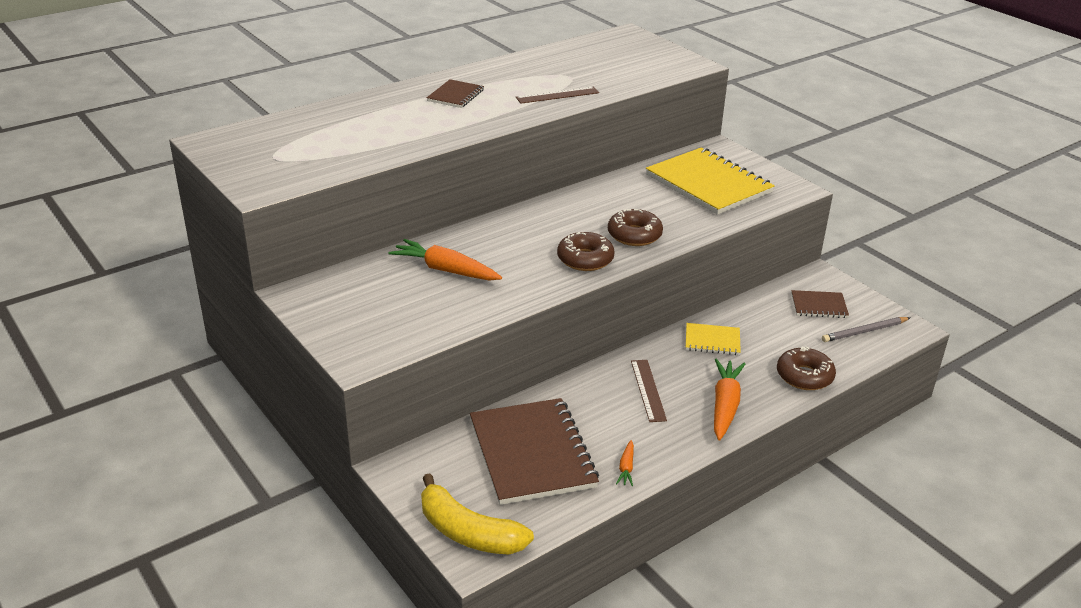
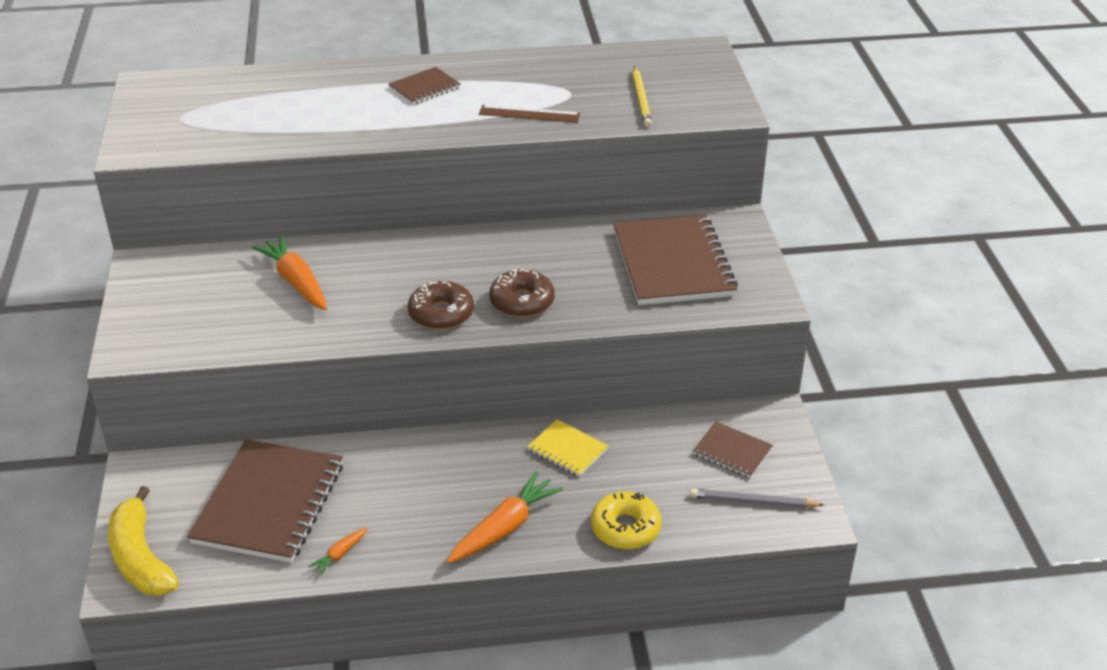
camera: 30 degrees right, 5 degrees up
brown ruler [631,360,667,422] -> none
yellow notebook [646,147,775,215] -> brown notebook [613,215,738,305]
brown donut [777,346,836,390] -> yellow donut [591,492,662,549]
none -> yellow pencil [632,66,652,127]

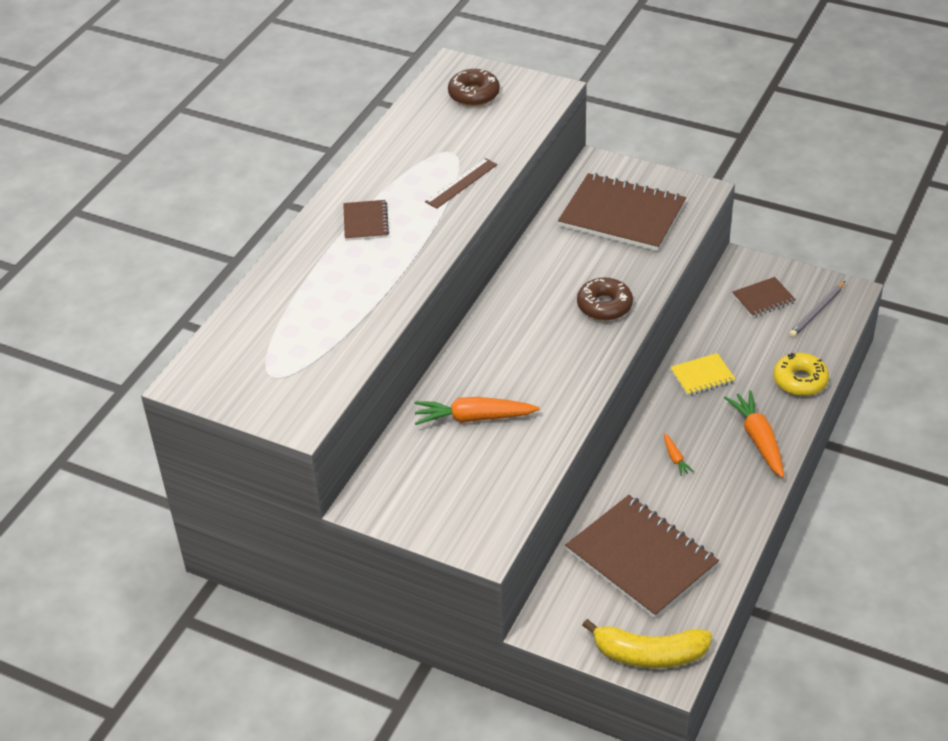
camera: 55 degrees left, 5 degrees up
orange carrot [308,527,368,576] -> orange carrot moved to [664,433,694,476]
brown donut [408,281,474,330] -> brown donut moved to [448,69,500,106]
yellow pencil [632,66,652,127] -> none

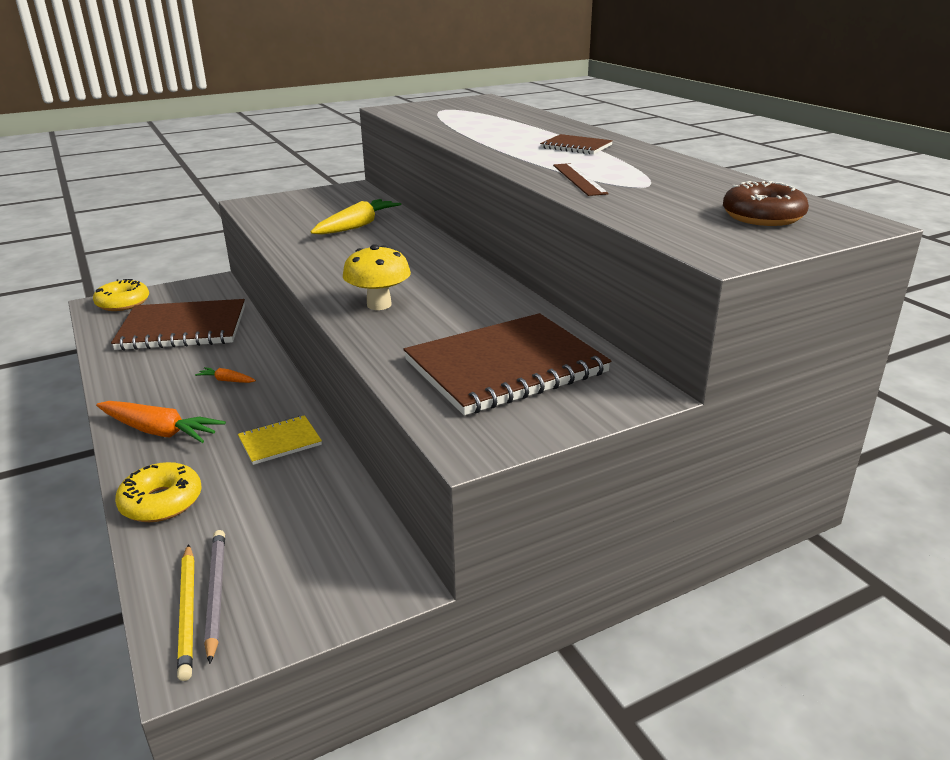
camera: 125 degrees right, 15 degrees down
orange carrot [415,397,540,425] -> yellow carrot [311,199,402,234]
brown donut [577,277,633,321] -> yellow mushroom [343,244,411,310]
yellow banana [582,619,712,668] -> yellow donut [93,279,149,311]
yellow notebook [670,353,736,396] -> yellow notebook turned 45 degrees clockwise [238,415,322,465]
brown notebook [732,277,796,318] -> none
none -> yellow pencil [177,544,194,681]

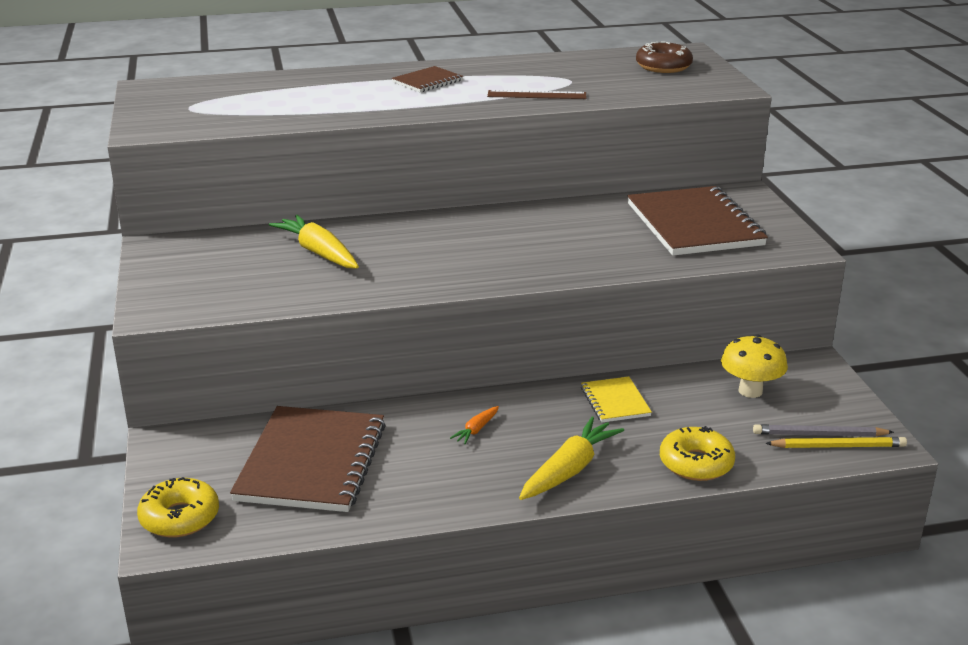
camera: 75 degrees left, 0 degrees up
orange carrot [96,401,226,443] -> yellow carrot [519,417,624,500]
yellow mushroom [343,244,411,310] -> yellow mushroom moved to [721,334,788,398]

